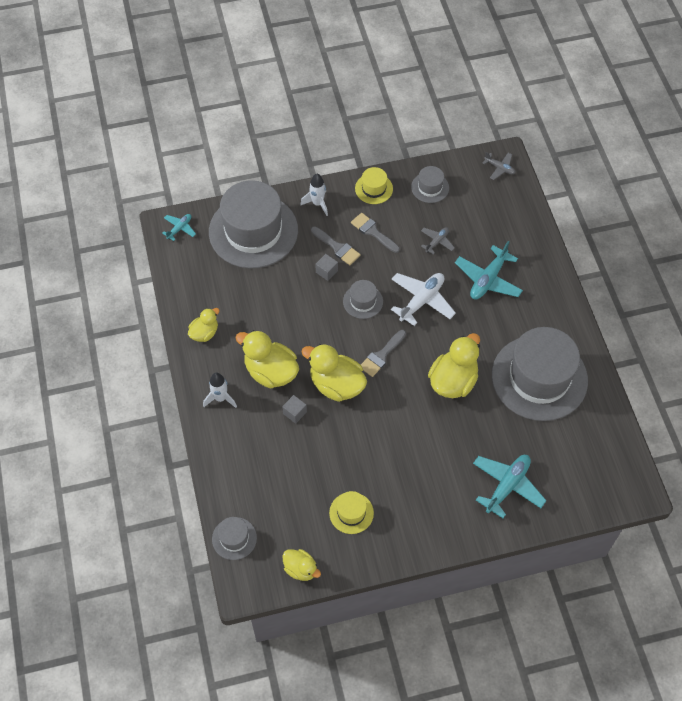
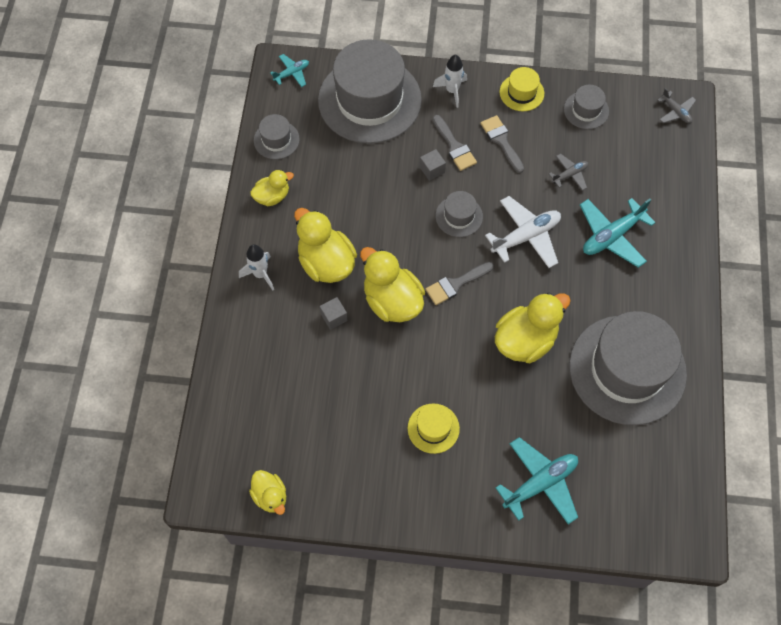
camera: 20 degrees right, 5 degrees up
grey hat [212,517,257,560] -> grey hat moved to [254,114,300,159]
yellow hat [329,491,374,534] -> yellow hat moved to [408,404,460,454]

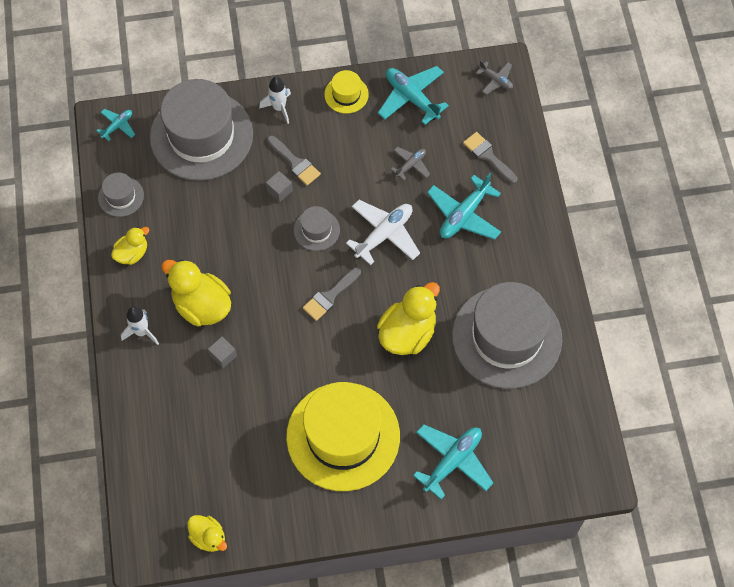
camera: 15 degrees left, 0 degrees up
yellow duck [360,247,425,322] -> none
yellow hat [408,404,460,454] -> yellow hat [286,382,400,491], size x2.30
grey brush [480,115,524,173] -> grey brush moved to [463,132,517,184]
grey hat [564,85,609,129] -> turquoise plane [378,66,449,125]

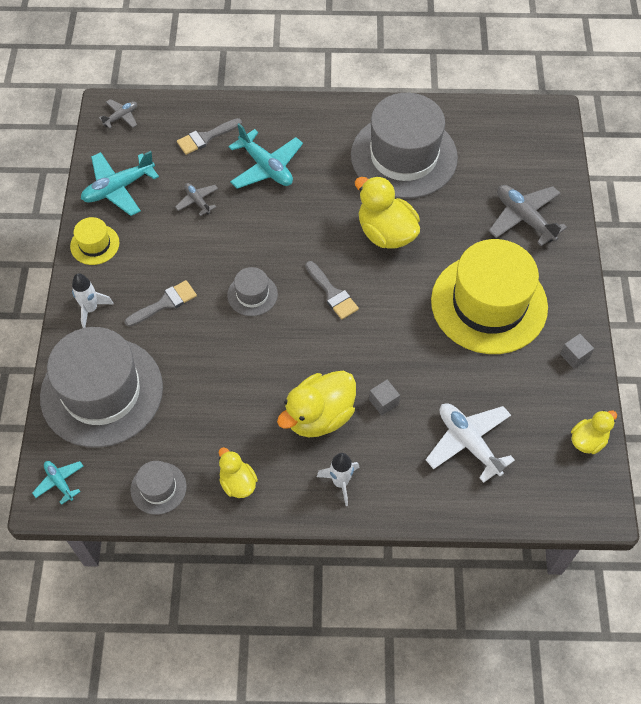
camera: 80 degrees left, 5 degrees down
grey cube [266,171,293,202] -> grey cube moved to [560,334,594,369]
white plane [346,200,420,265] -> white plane moved to [426,403,515,483]
turquoise plane [413,424,493,499] -> grey plane [489,185,567,246]

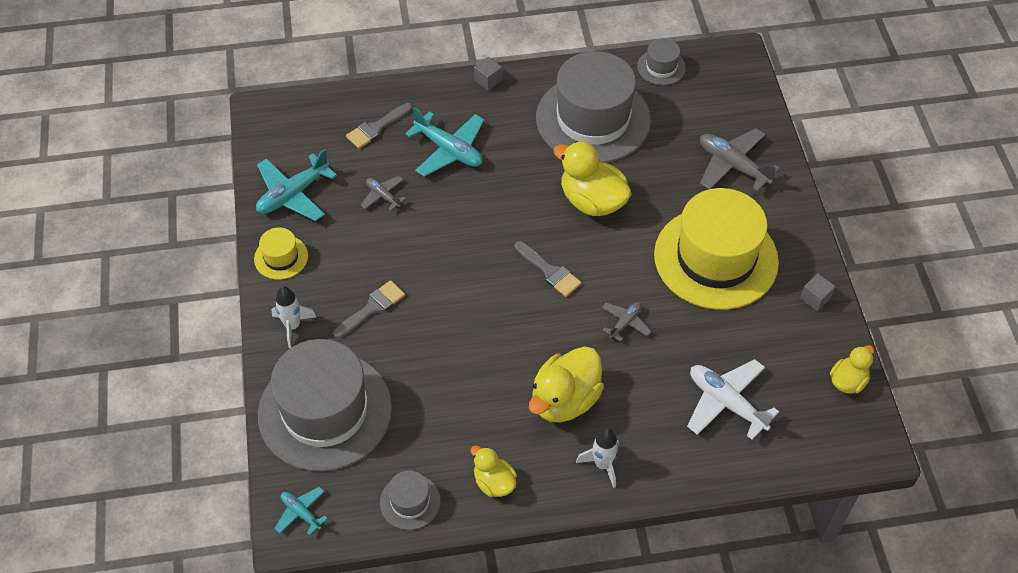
camera: 10 degrees left, 5 degrees down
grey plane [99,99,137,129] -> grey plane moved to [602,302,651,342]
grey hat [227,267,278,316] -> grey hat moved to [637,39,686,85]
grey cube [369,380,400,415] -> grey cube moved to [474,57,502,91]

